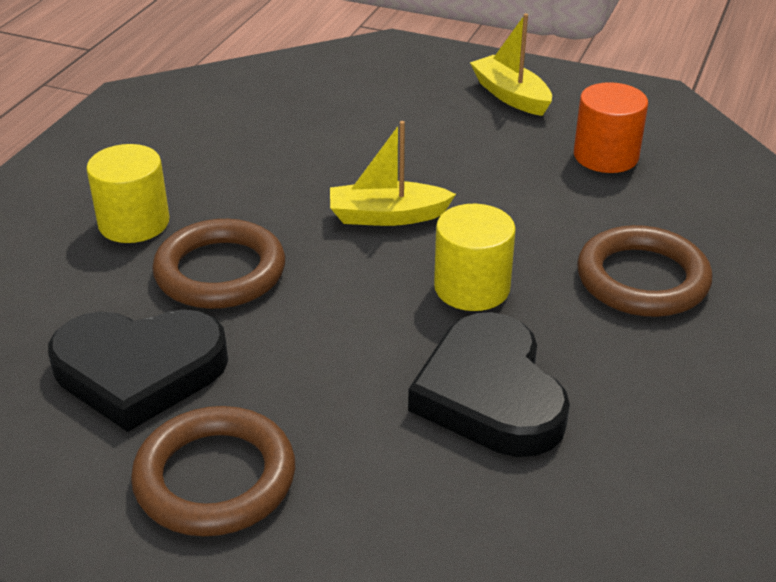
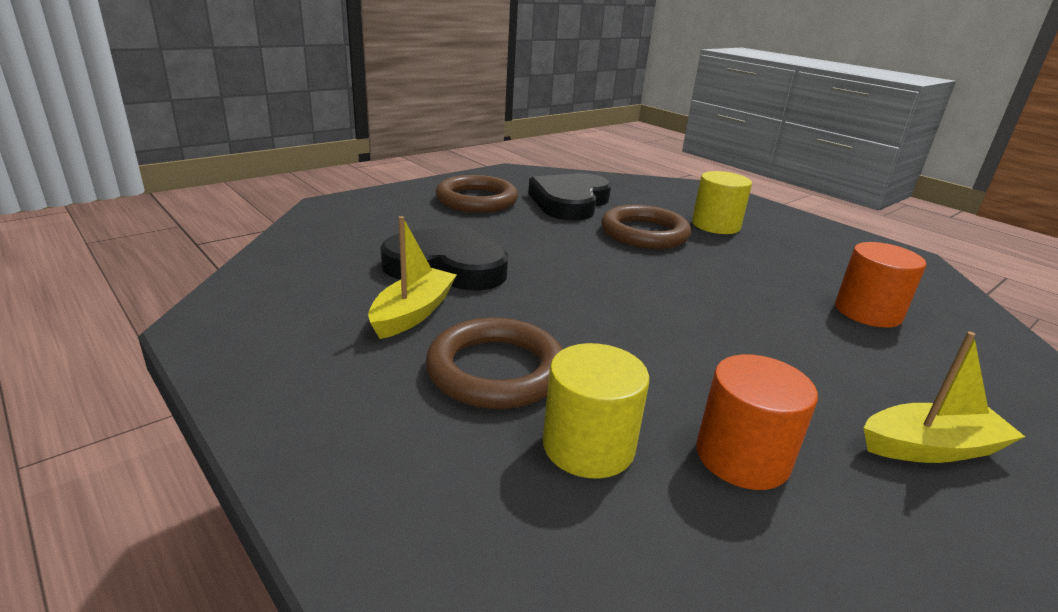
camera: 115 degrees right, 10 degrees down
yellow boat [330,121,456,226] -> yellow boat moved to [368,216,457,339]
yellow cylinder [434,204,516,311] -> yellow cylinder moved to [543,343,649,478]
none -> orange cylinder [835,242,926,328]

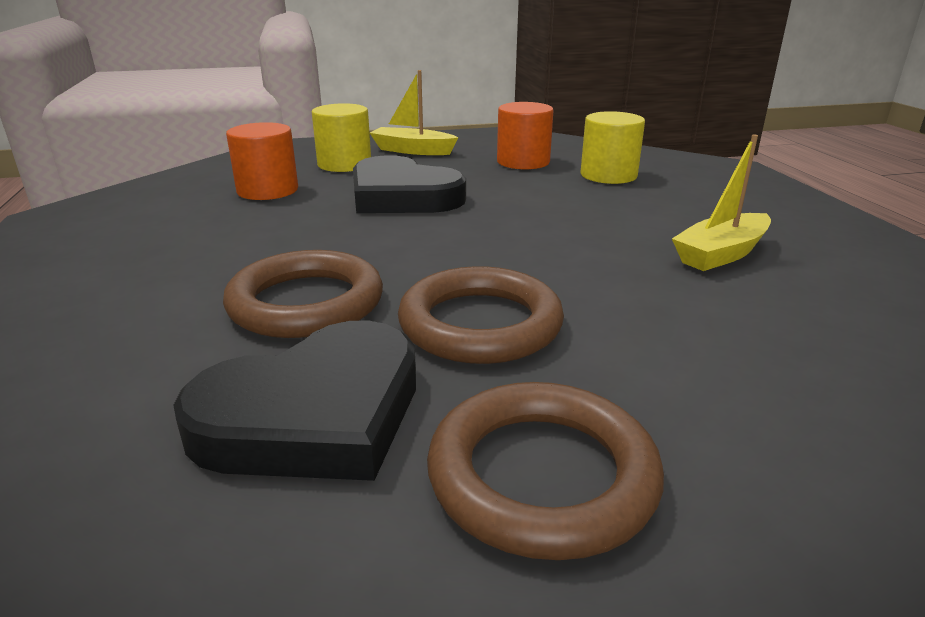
camera: 150 degrees left, 0 degrees up
black heart [380,224,508,291] -> black heart moved to [353,155,466,213]
brown ring [426,317,563,409] -> brown ring moved to [398,266,564,364]
yellow cylinder [692,171,752,234] -> yellow cylinder moved to [312,103,371,172]

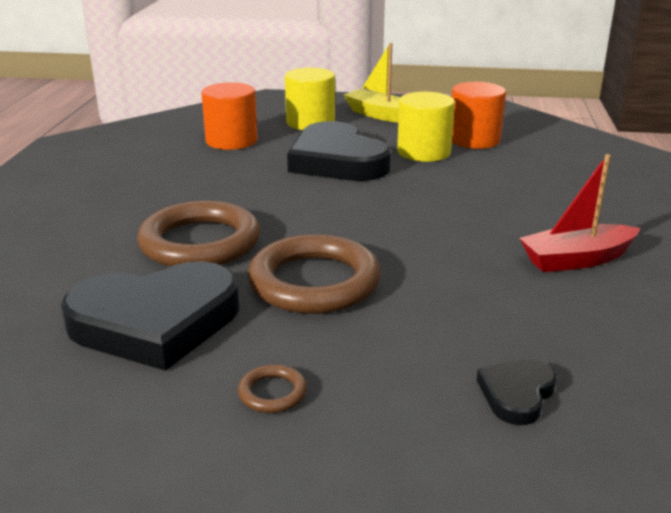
camera: 20 degrees right, 0 degrees up
brown ring [427,382,664,560] -> brown ring [238,364,307,413], size x0.42
yellow cylinder [580,111,645,184] -> yellow cylinder moved to [397,92,455,162]
yellow boat [672,135,771,271] -> red boat [520,154,640,272]
none -> black heart [477,359,557,425]

